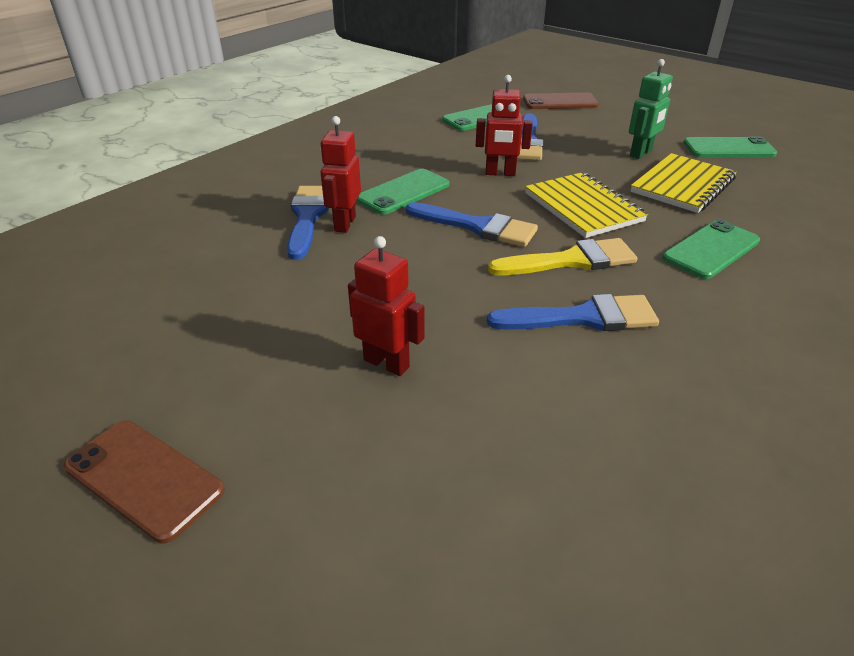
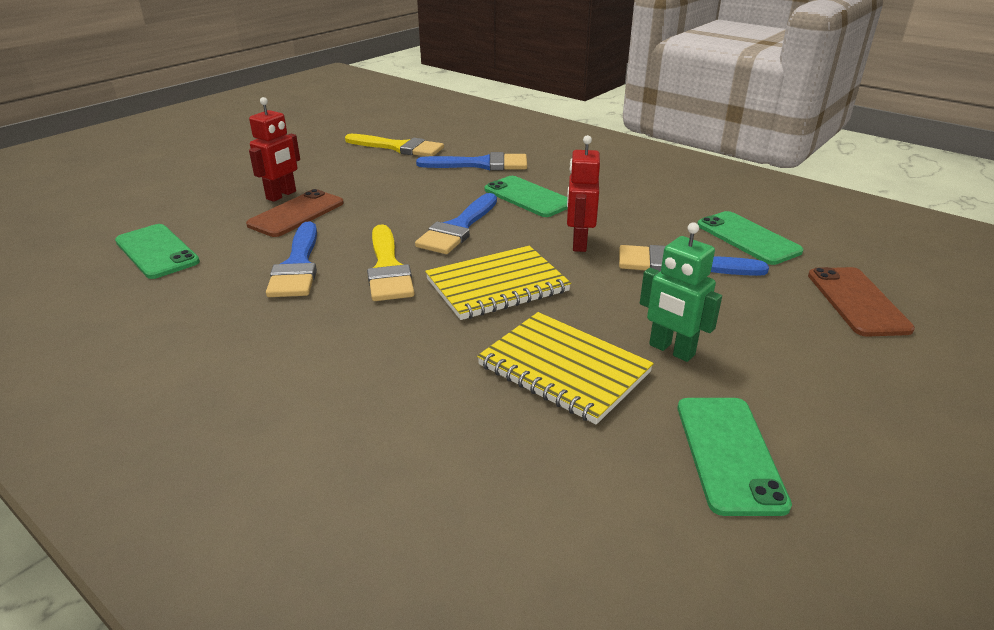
camera: 90 degrees right, 5 degrees down
brown phone [64,420,225,543] -> brown phone moved to [246,189,344,237]
red robot [320,116,361,233] -> none
green phone [662,220,760,279] -> green phone moved to [115,224,200,279]
none -> yellow brush [345,134,444,156]

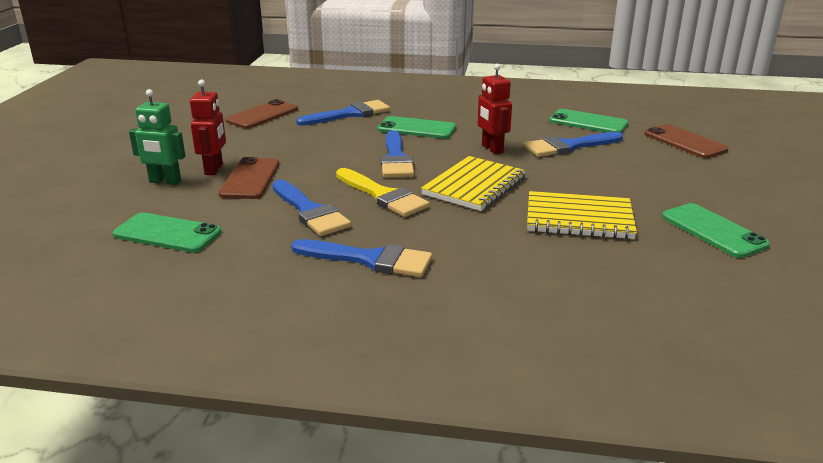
camera: 30 degrees left, 5 degrees down
yellow brush [345,134,444,156] -> brown phone [226,99,298,129]
green robot [640,222,722,362] -> green robot moved to [129,89,185,185]
none -> blue brush [291,239,432,277]

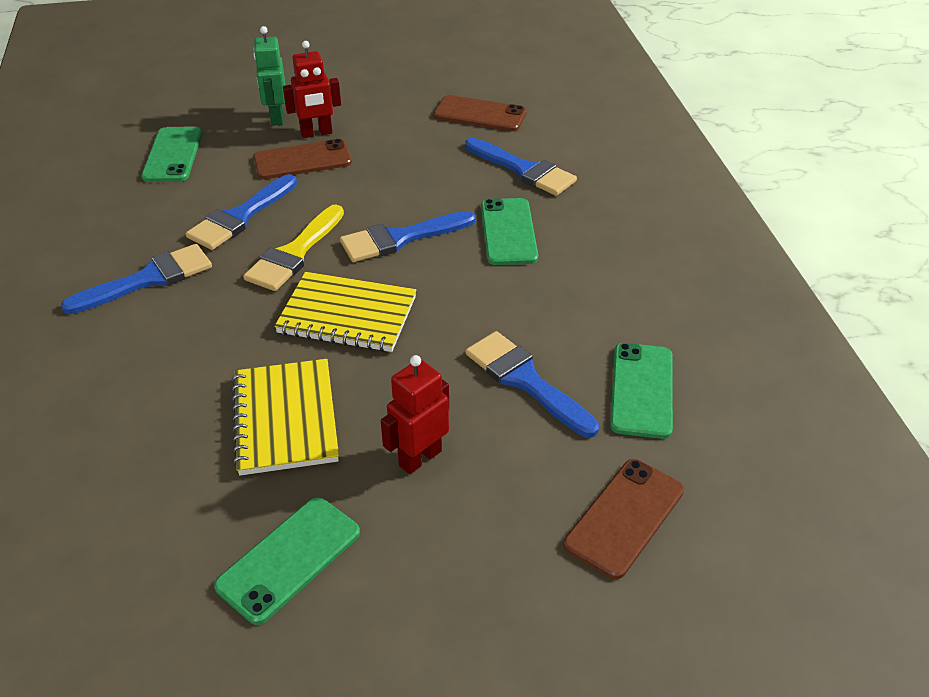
camera: 70 degrees right, 15 degrees up
blue brush [291,239,432,277] -> blue brush turned 120 degrees counterclockwise [61,244,212,314]
red robot [478,64,512,154] -> red robot moved to [381,355,449,474]

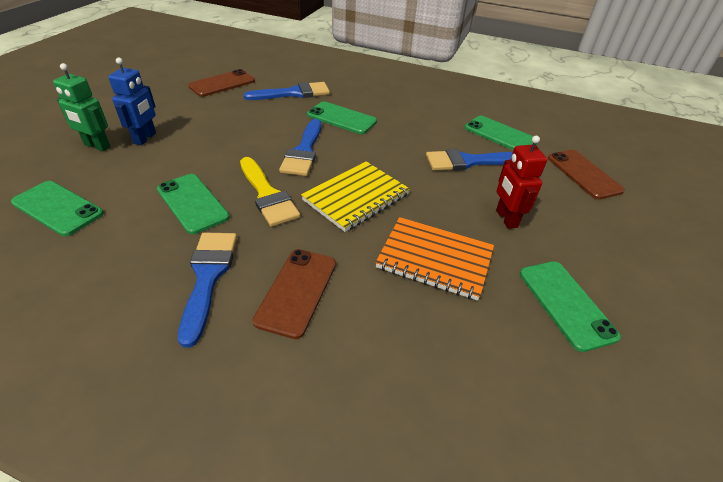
camera: 60 degrees left, 0 degrees up
blue brush [186,174,297,250] -> green phone [157,174,230,234]
yellow notebook [231,359,339,475] -> orange notebook [375,217,494,301]
brown phone [253,139,352,179] -> brown phone moved to [253,249,336,339]
red robot [283,41,341,138] -> blue robot [108,57,156,145]

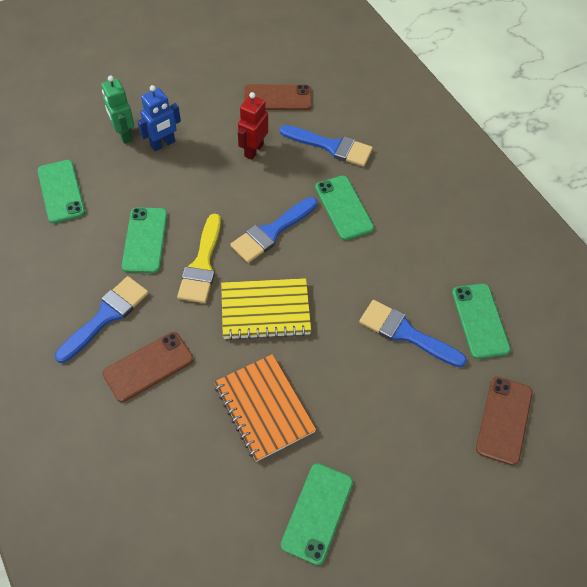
camera: 40 degrees right, 15 degrees up
red robot [496,136,547,229] -> red robot moved to [238,92,268,160]

